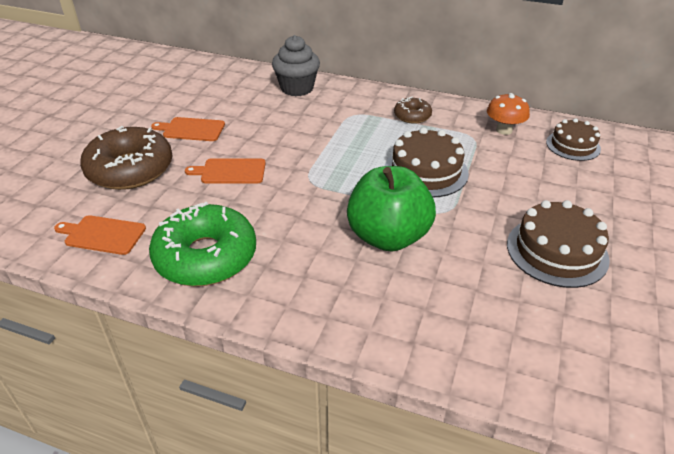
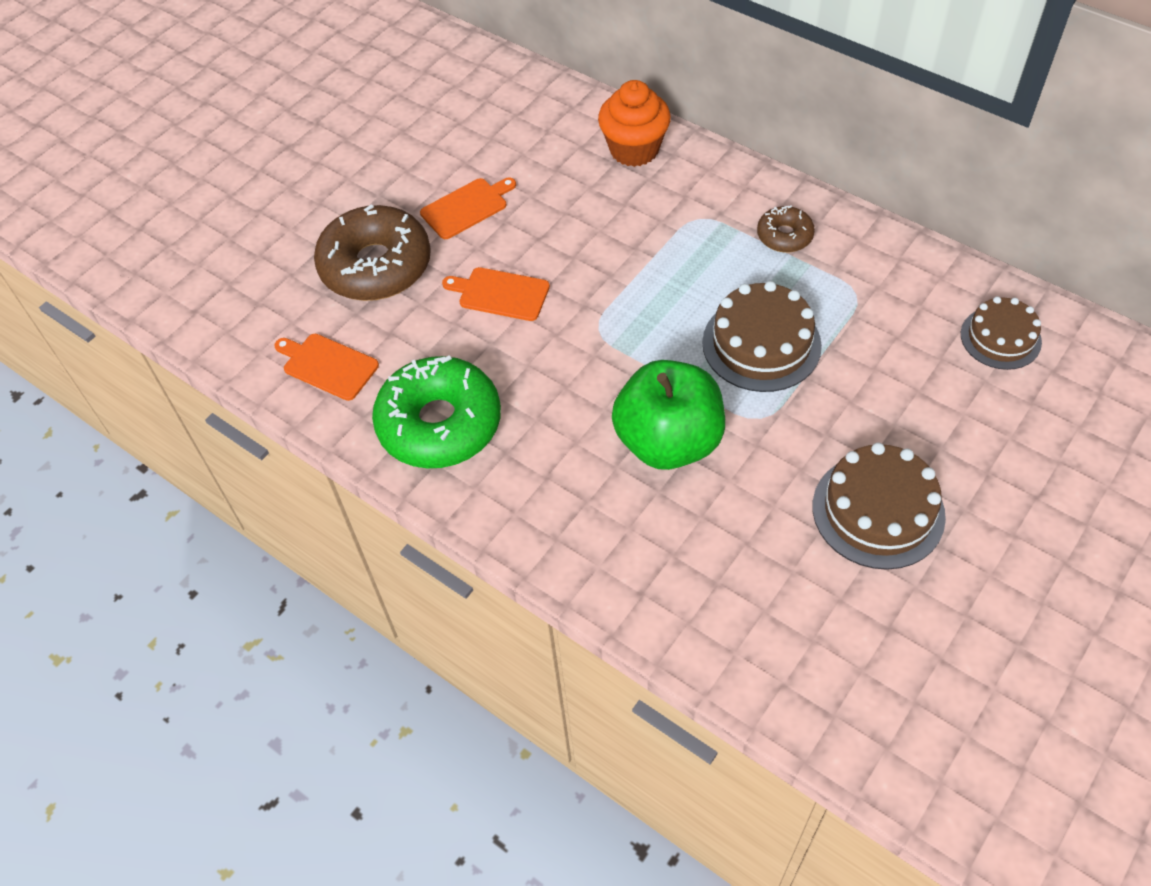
camera: 20 degrees right, 15 degrees up
orange cutting board [151,117,225,141] -> orange cutting board turned 120 degrees clockwise [420,177,516,239]
grey cupcake [272,35,320,96] -> orange cupcake [598,80,671,167]
orange mushroom [487,93,530,135] -> none

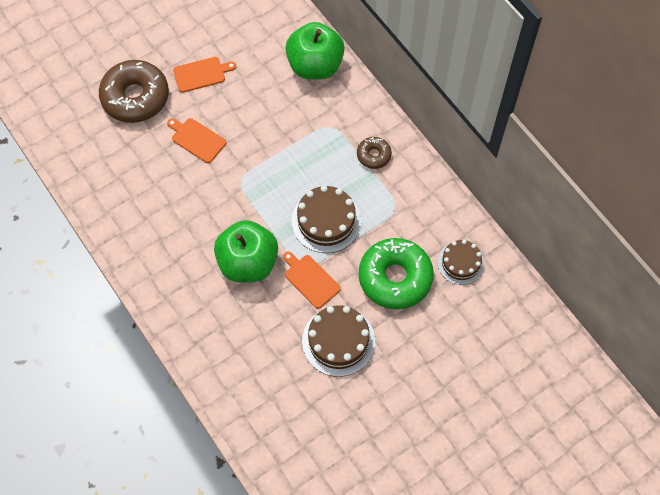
camera: 15 degrees right, 10 degrees up
orange cutting board [274,334,379,401] -> orange cutting board moved to [283,252,341,309]
green donut [372,355,501,468] -> green donut moved to [359,238,434,309]
orange cupcake [598,80,671,167] -> green apple [286,22,345,80]

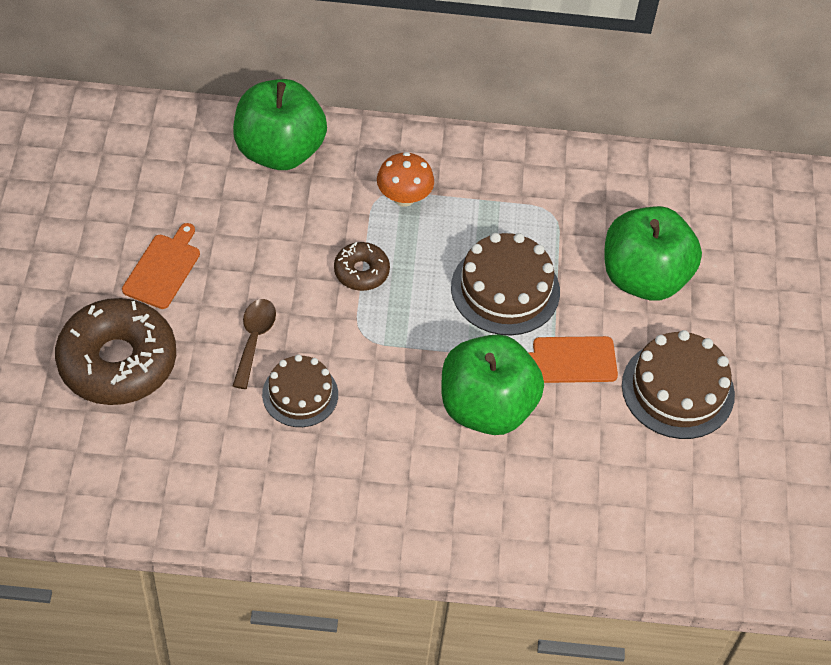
camera: 55 degrees left, 10 degrees down
orange cutting board [167,118,226,163] -> brown spoon [233,299,276,389]
brown donut [357,137,392,169] -> brown donut moved to [334,242,390,291]
green donut [359,238,434,309] -> green apple [604,206,702,301]
brown cake [437,240,484,285] -> brown cake moved to [262,355,338,427]
none -> orange mushroom [377,152,434,207]

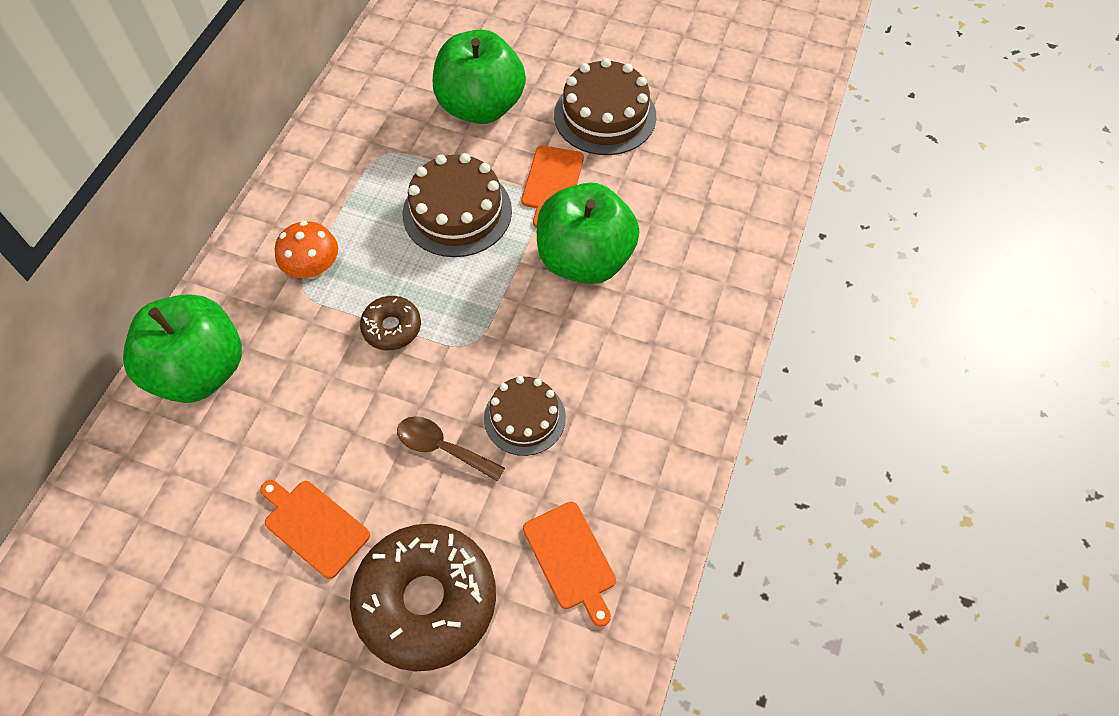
camera: 70 degrees left, 5 degrees up
none -> orange cutting board [523,502,616,627]

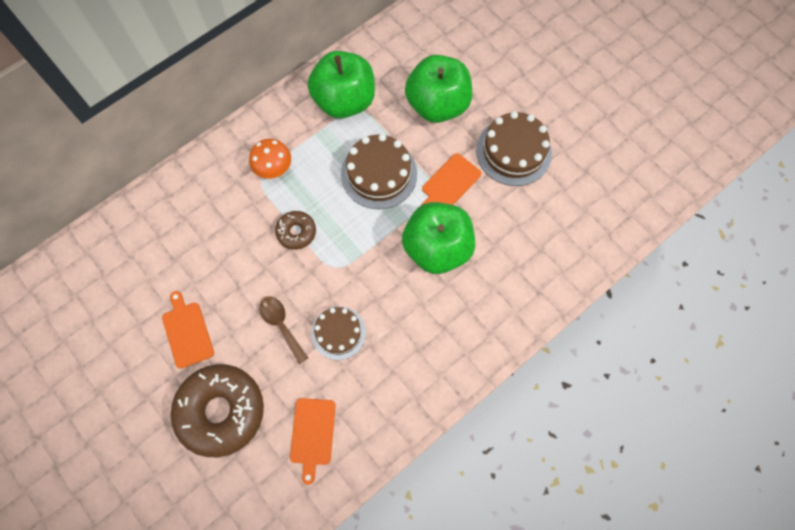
camera: 30 degrees right, 10 degrees up
green apple [123,294,242,403] -> green apple moved to [308,51,375,119]

